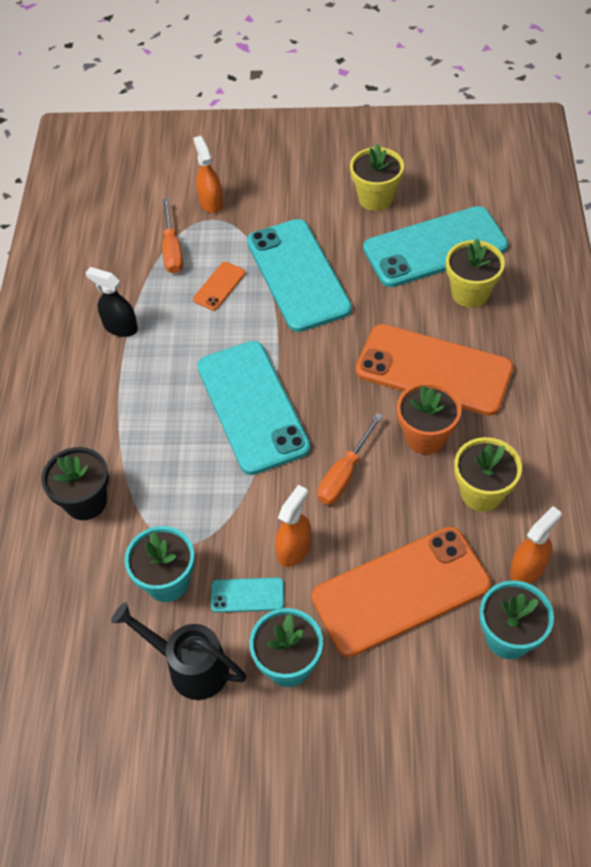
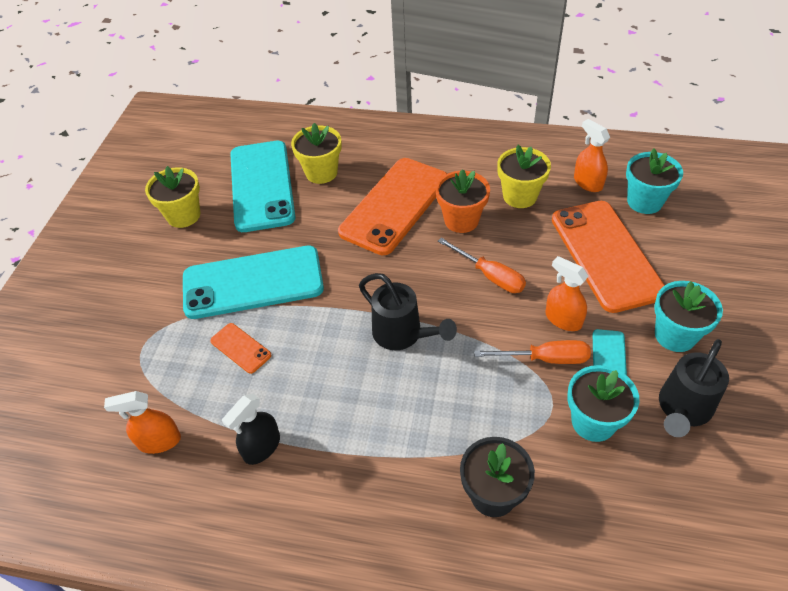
camera: 80 degrees left, 5 degrees down
orange screwdriver [162,198,183,274] -> orange screwdriver moved to [474,340,591,364]
orange spray bottle [193,136,223,213] -> orange spray bottle moved to [104,391,181,454]
turquoise phone [197,341,310,475] -> black watering can [359,273,457,350]

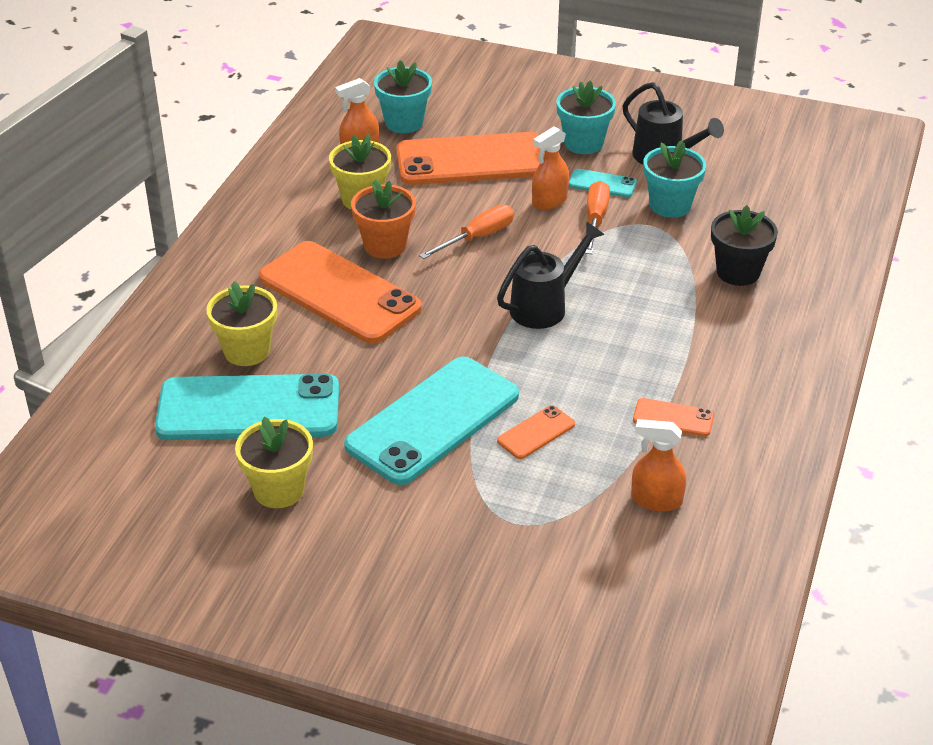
camera: 85 degrees left, 10 degrees down
orange spray bottle [104,391,181,454] -> orange spray bottle turned 105 degrees clockwise [631,419,686,512]
turquoise phone [183,246,324,319] -> turquoise phone turned 45 degrees clockwise [344,356,519,485]
black spray bottle [222,394,280,465] -> orange phone [633,398,714,436]

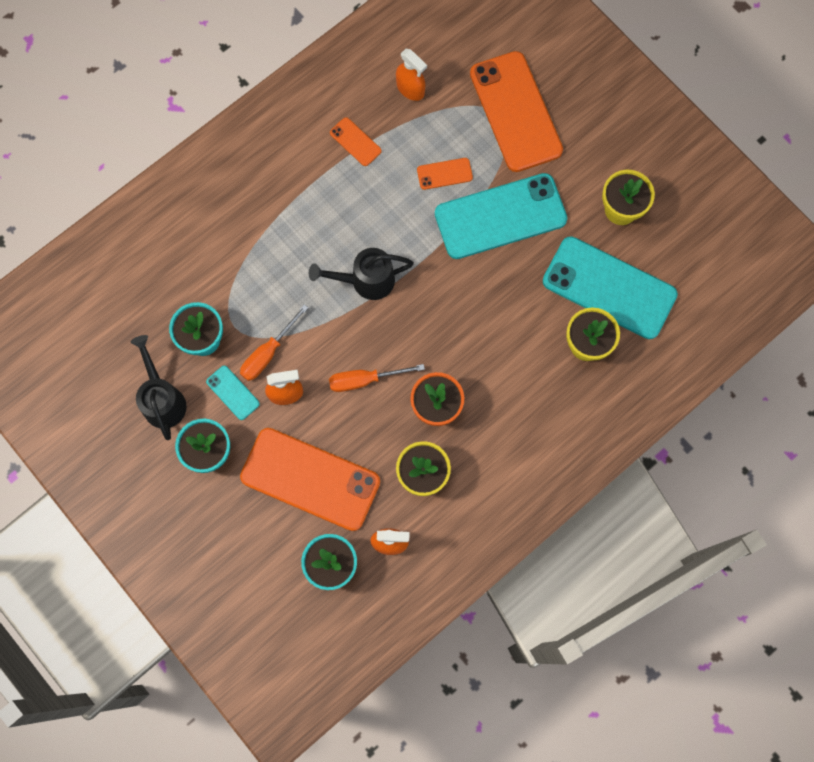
camera: 150 degrees left, 35 degrees up
orange phone [259,241,422,344] -> orange phone moved to [470,51,563,172]
black flower pot [711,205,778,286] -> none

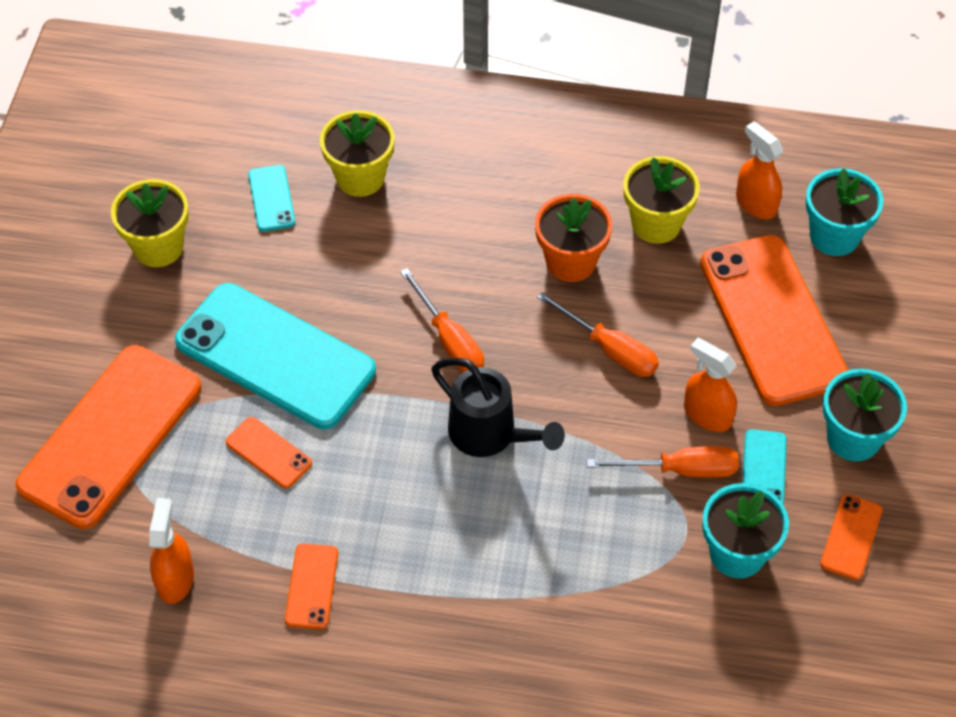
camera: 130 degrees left, 20 degrees down
black watering can [131,335,187,440] -> orange phone [820,494,882,580]
turquoise phone [543,236,678,339] -> turquoise phone [248,165,295,232], size x0.43
none -> orange screwdriver [400,268,484,373]

